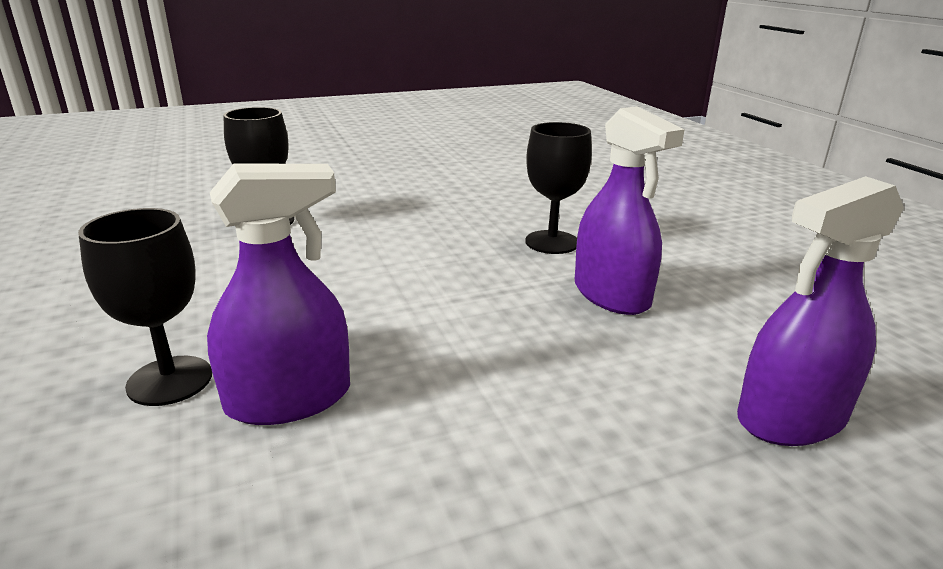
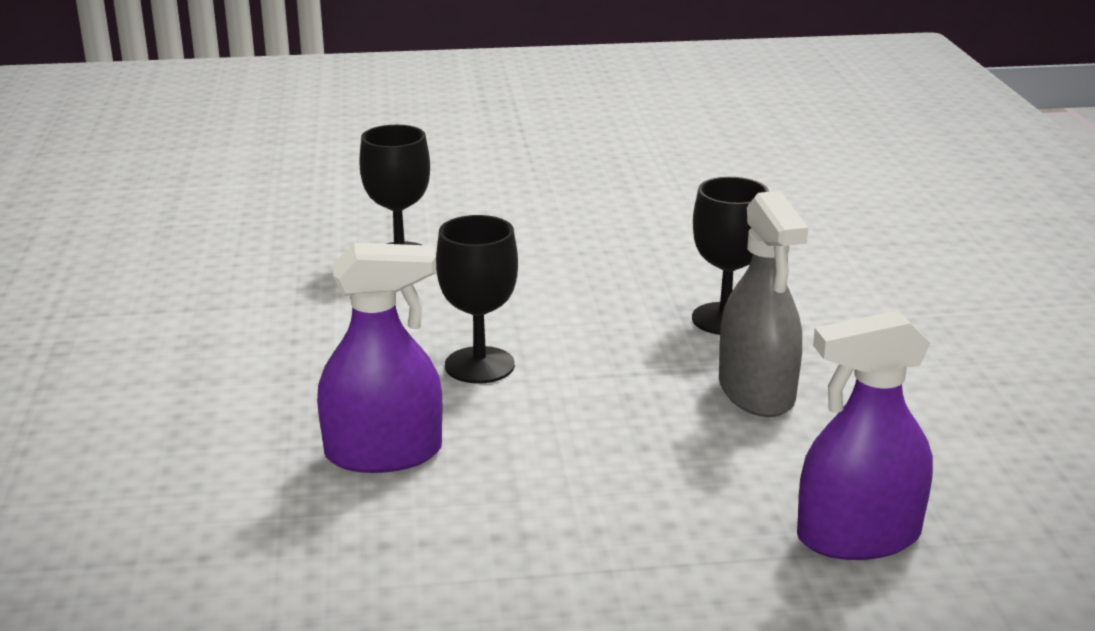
camera: 15 degrees right, 0 degrees up
black goblet [78,208,212,406] -> black goblet moved to [436,215,518,384]
purple spray bottle [575,106,685,315] -> grey spray bottle [719,191,808,417]

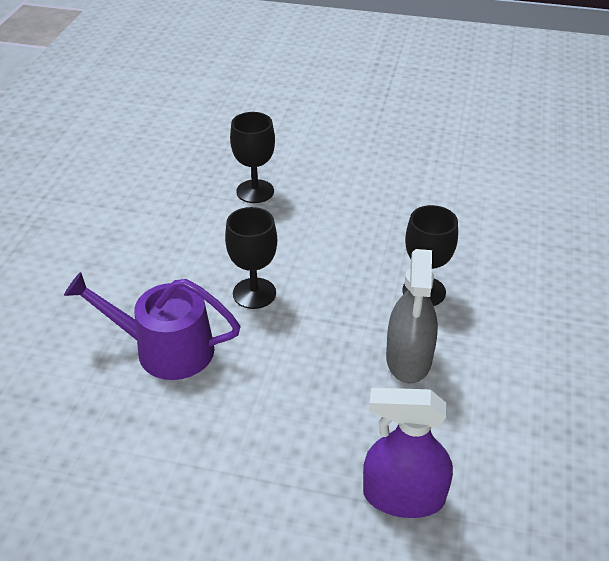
camera: 20 degrees right, 15 degrees up
purple spray bottle [317,243,443,473] -> purple watering can [64,272,241,380]

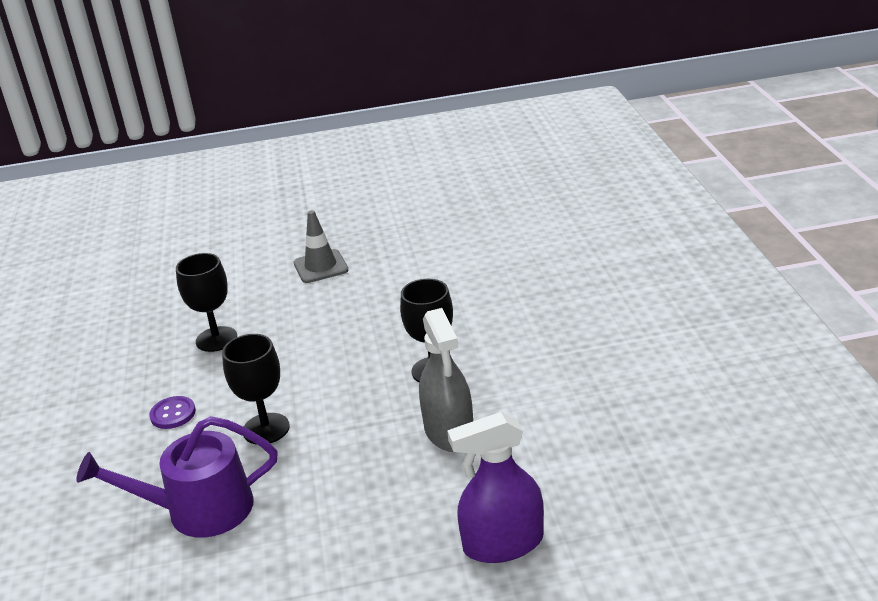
camera: 20 degrees left, 10 degrees down
none -> purple button [149,396,196,429]
none -> grey traffic cone [294,210,349,283]

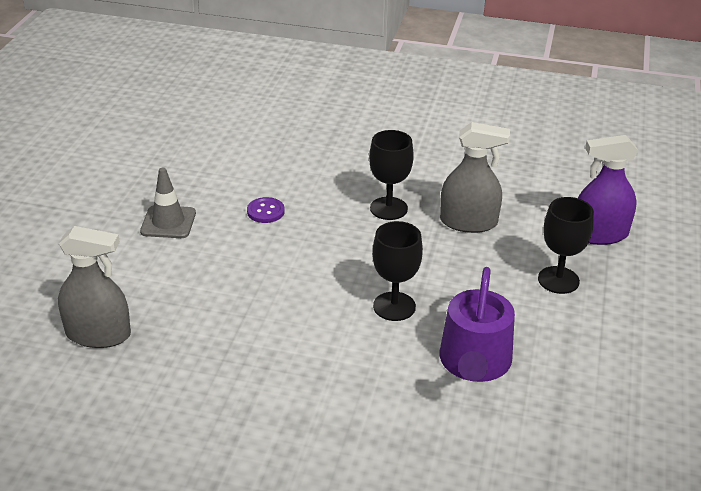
camera: 70 degrees left, 5 degrees up
purple button [149,396,196,429] -> purple button moved to [247,197,285,223]
black goblet [176,253,237,352] -> black goblet moved to [538,197,594,294]
purple spray bottle [447,412,544,563] -> purple spray bottle turned 75 degrees clockwise [578,135,638,245]
none -> grey spray bottle [58,226,131,348]

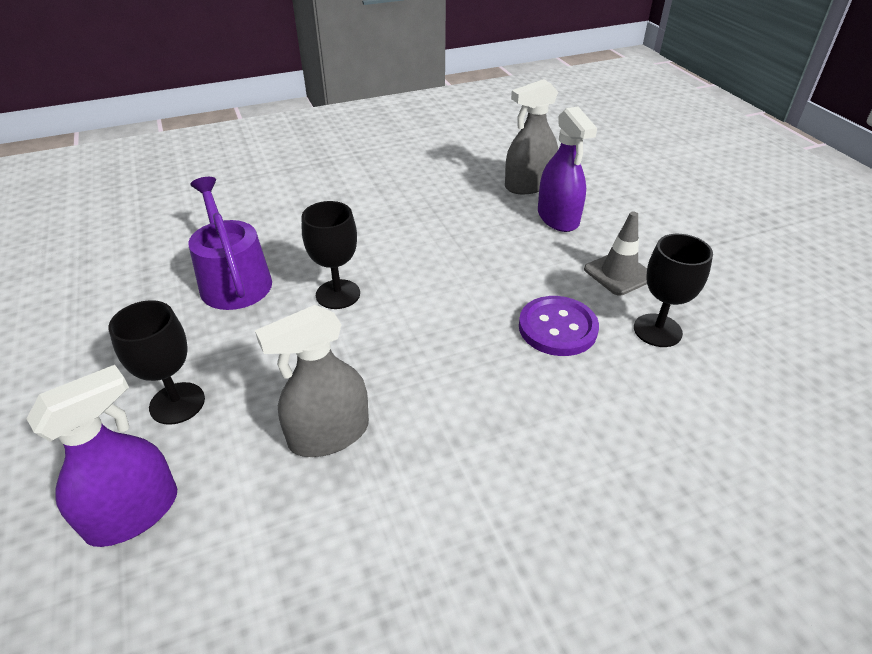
camera: 145 degrees right, 5 degrees up
purple button [247,197,285,223] -> purple button [519,296,599,356], size x1.69
black goblet [369,130,414,220] -> black goblet moved to [634,234,713,347]
none -> purple spray bottle [538,107,597,232]

